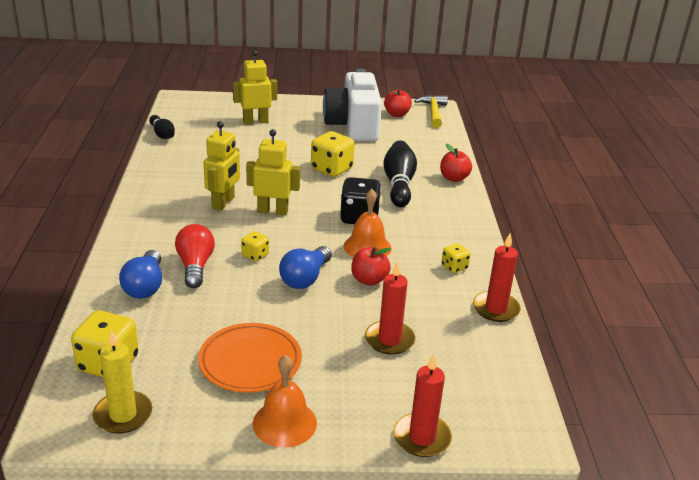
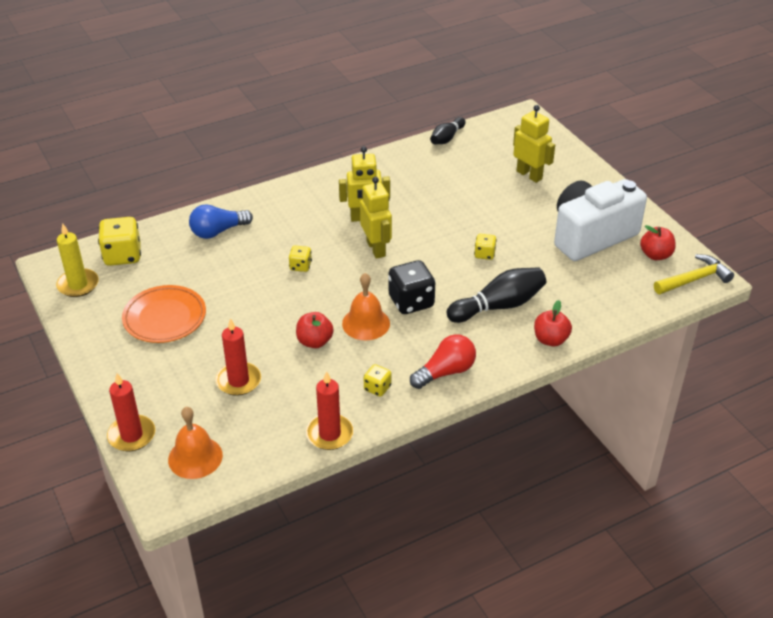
camera: 65 degrees right, 10 degrees up
red light bulb [175,224,215,288] -> red light bulb moved to [410,334,476,389]
orange bell [253,355,317,448] -> orange bell moved to [168,407,223,479]
blue light bulb [279,246,332,289] -> none
yellow dice [311,131,355,177] -> yellow dice [474,234,497,260], size x0.54

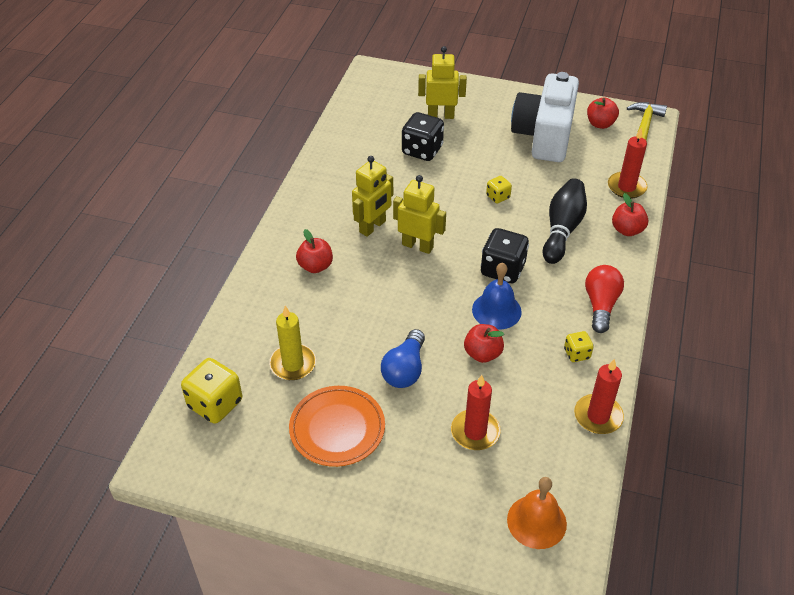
camera: 45 degrees left, 5 degrees up
yellow candle [56,223,99,297] -> yellow candle moved to [269,306,316,380]
red candle [107,373,155,451] -> red candle moved to [608,128,647,199]
blue light bulb [189,204,253,239] -> blue light bulb moved to [381,329,425,388]
yellow dice [289,245,312,272] -> none
orange bell [342,273,390,340] -> blue bell [472,262,522,330]
black bowling pin [430,117,466,144] -> none
none -> red apple [296,229,333,273]
none -> black dice [402,112,444,161]

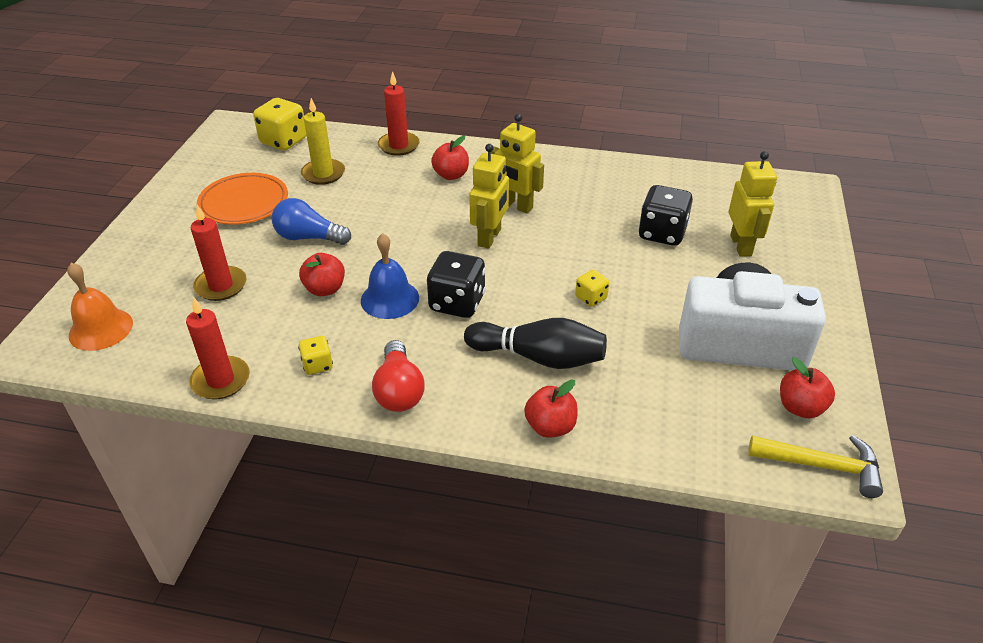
camera: 85 degrees right, 5 degrees down
red light bulb [585,265,624,333] -> red light bulb turned 75 degrees clockwise [372,340,425,412]
red candle [608,128,647,199] -> red candle moved to [378,71,420,156]

